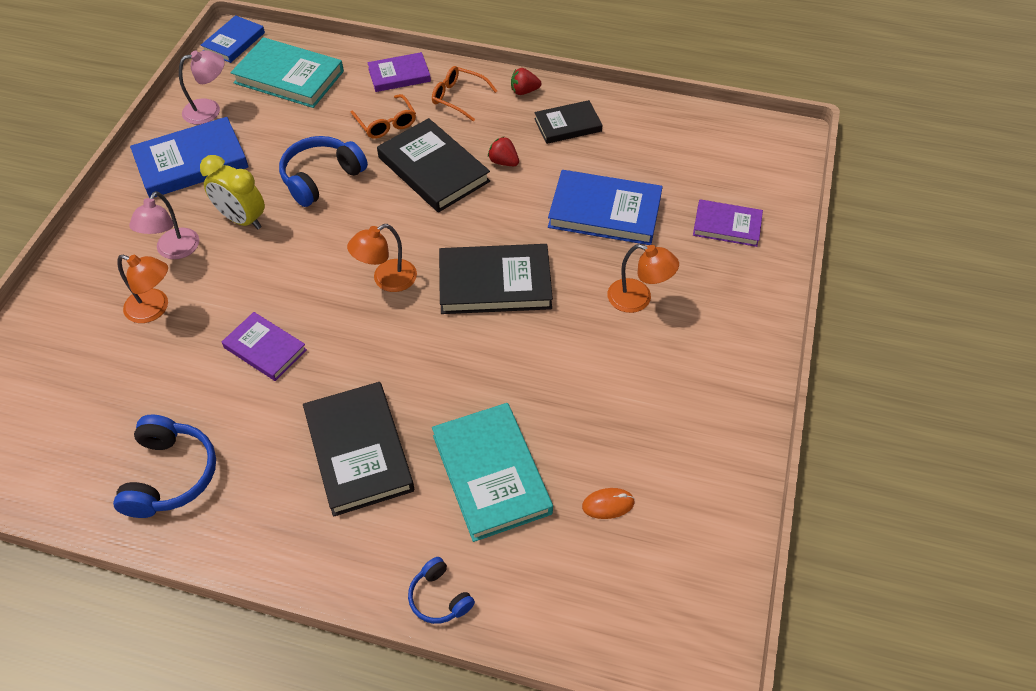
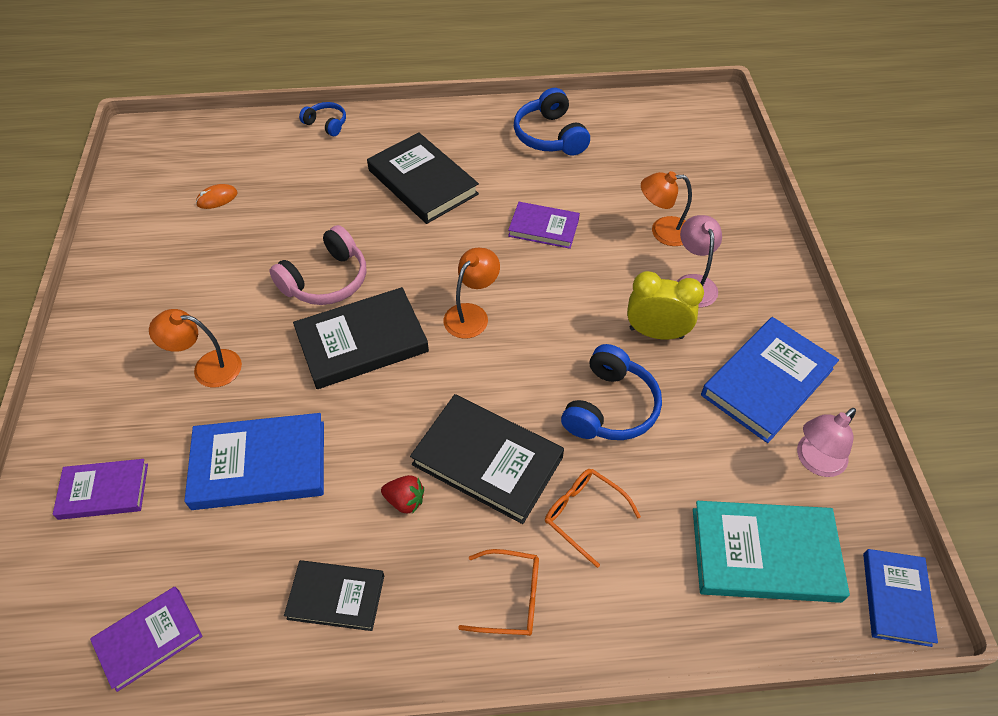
camera: 160 degrees right, 0 degrees up
purple book [367,52,431,92] -> purple book moved to [90,587,203,692]
turquoise book [432,403,553,542] -> none
red strawberry [511,68,542,95] -> none
black book [534,100,602,144] -> black book turned 45 degrees clockwise [284,560,384,631]
none -> pink headphones [269,225,366,305]

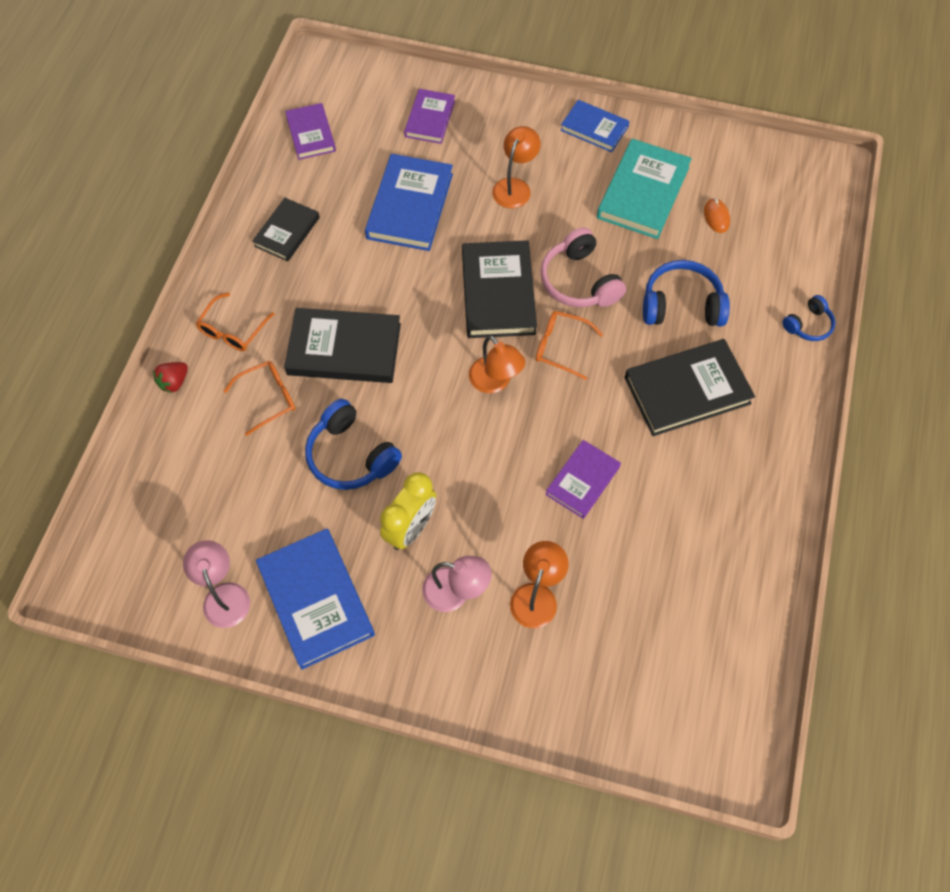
camera: 110 degrees right, 10 degrees up
red strawberry [381,475,424,513] -> red strawberry moved to [153,362,188,393]
black book [410,394,564,524] -> black book turned 45 degrees clockwise [284,308,401,383]
blue headphones [514,88,590,156] -> blue headphones moved to [643,260,730,326]
turquoise book [693,501,850,603] -> turquoise book moved to [597,139,692,239]
blue book [863,549,938,647] -> blue book moved to [561,100,630,152]
none -> orange glasses [536,311,603,380]

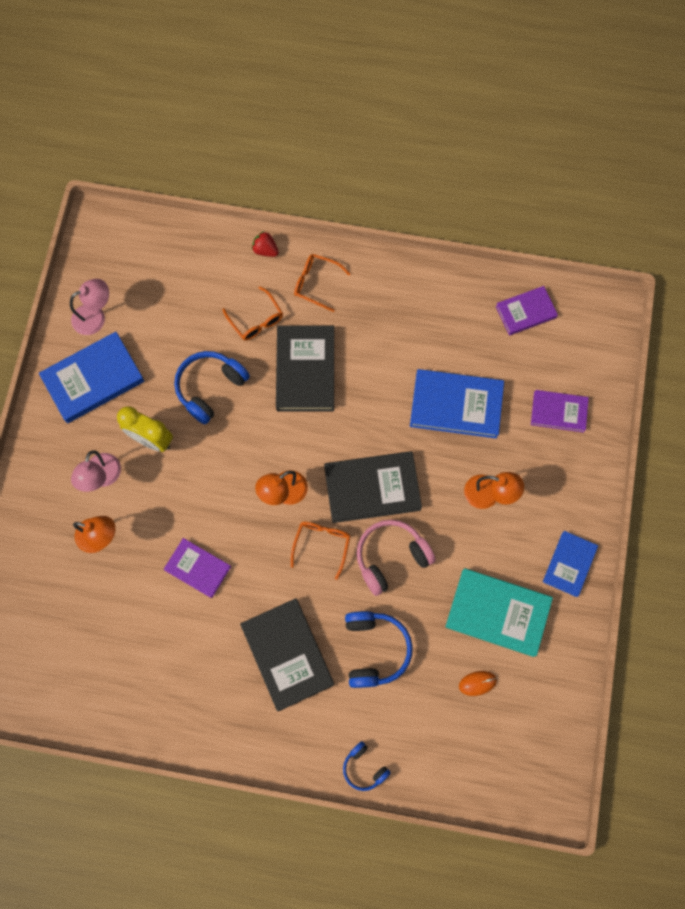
camera: 85 degrees right, 10 degrees up
black book [252,198,320,261] -> none

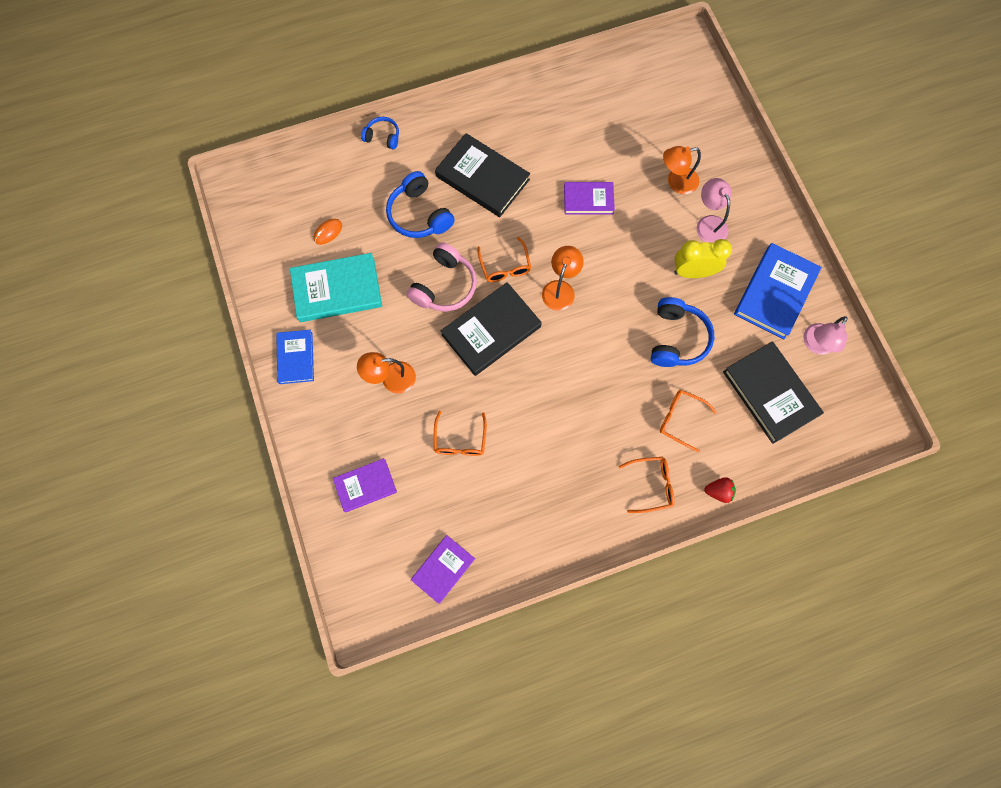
camera: 150 degrees right, 0 degrees up
black book [276,325,334,411] -> black book moved to [723,341,824,444]
blue book [410,369,504,438] -> orange glasses [434,411,487,456]

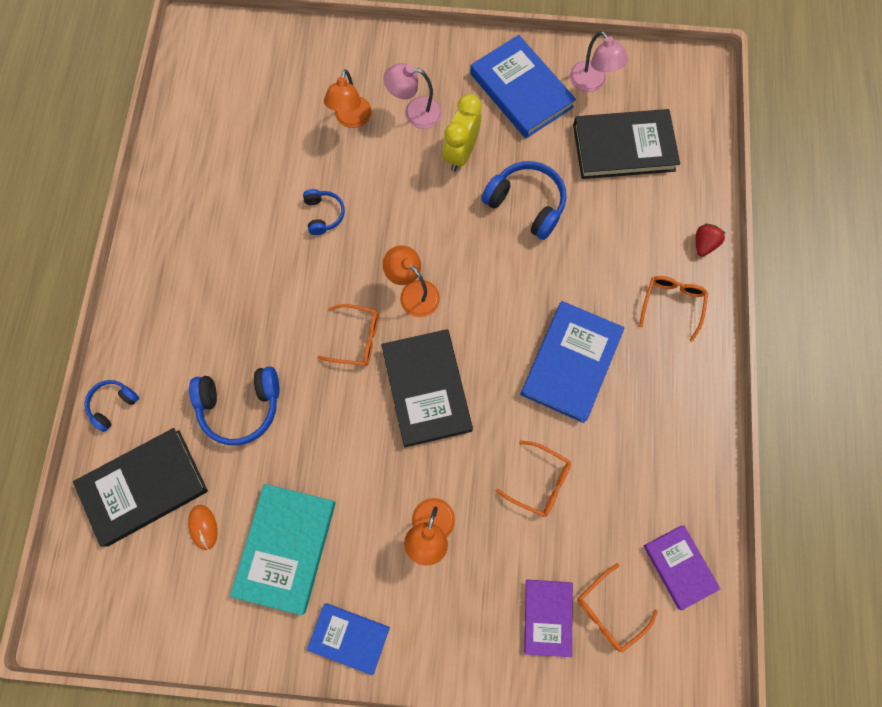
camera: 65 degrees left, 0 degrees up
pink headphones [407,242,477,312] -> none
black book [435,133,530,217] -> black book moved to [73,428,208,546]
purple book [564,182,615,214] -> blue headphones [303,189,345,235]
orange glasses [660,390,717,453] -> orange glasses moved to [577,563,658,652]
none -> blue book [520,301,625,423]

